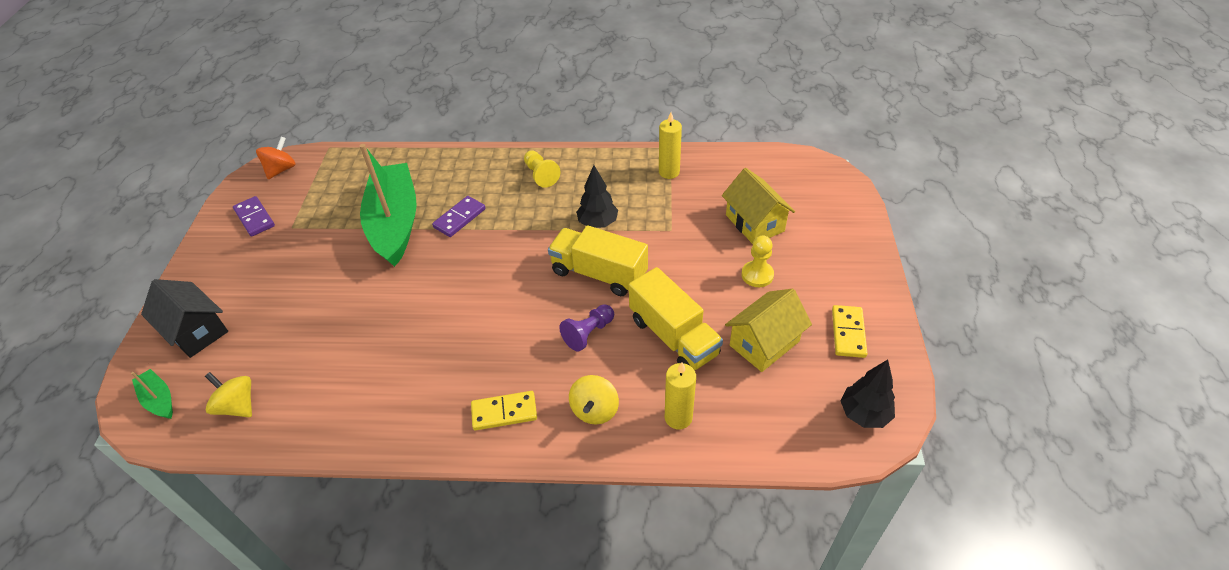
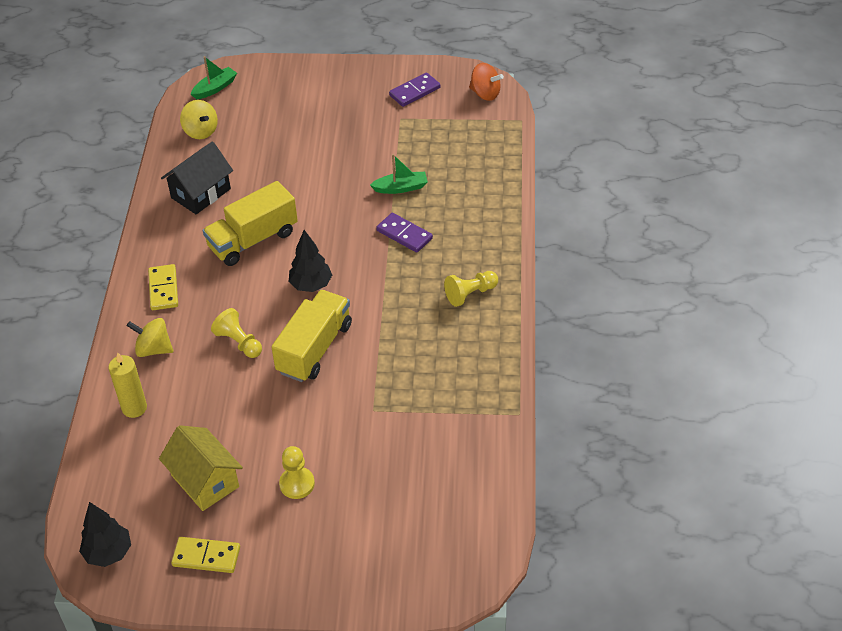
camera: 90 degrees right, 0 degrees up
black house [141,279,228,358] -> black house moved to [161,142,233,214]
yellow spinning top [205,372,252,417] -> yellow spinning top turned 105 degrees clockwise [180,100,218,139]
green boat [360,144,417,267] -> green boat [370,154,428,194], size x0.42
purple pawn [559,304,614,351] -> yellow pawn [211,308,262,358]
black tree [576,165,618,228] -> black tree moved to [289,230,332,292]
yellow truck [629,267,723,370] -> yellow truck moved to [203,181,298,266]
yellow candle [659,112,682,179] -> none
yellow house [722,168,795,244] -> none

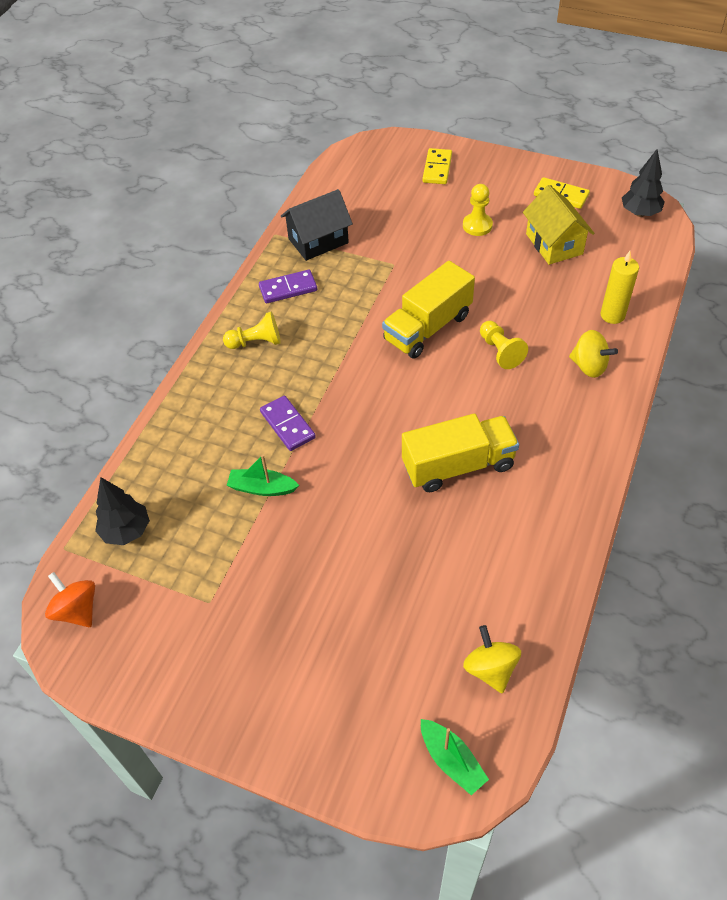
camera: 160 degrees left, 5 degrees up
yellow domino [148,264,178,310] -> yellow domino moved to [422,148,452,184]
black house [161,142,233,214] -> black house moved to [281,189,353,261]
green boat [191,56,237,99] -> green boat turned 105 degrees counterclockwise [421,719,489,795]
black tree [289,230,332,292] -> black tree moved to [95,477,150,545]
purple domino [389,73,441,107] -> purple domino moved to [259,270,317,303]

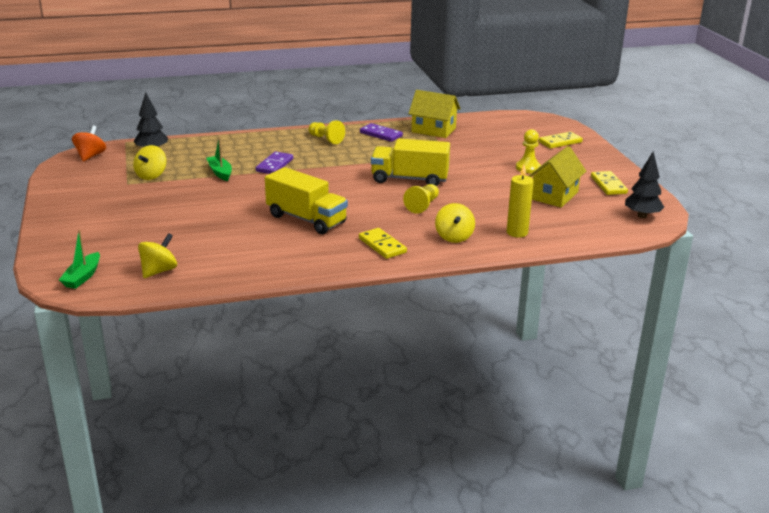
camera: 50 degrees right, 25 degrees down
black house [281,189,353,261] -> yellow house [409,90,461,138]
none -> yellow spinning top [133,145,167,180]
none -> yellow domino [359,228,407,259]

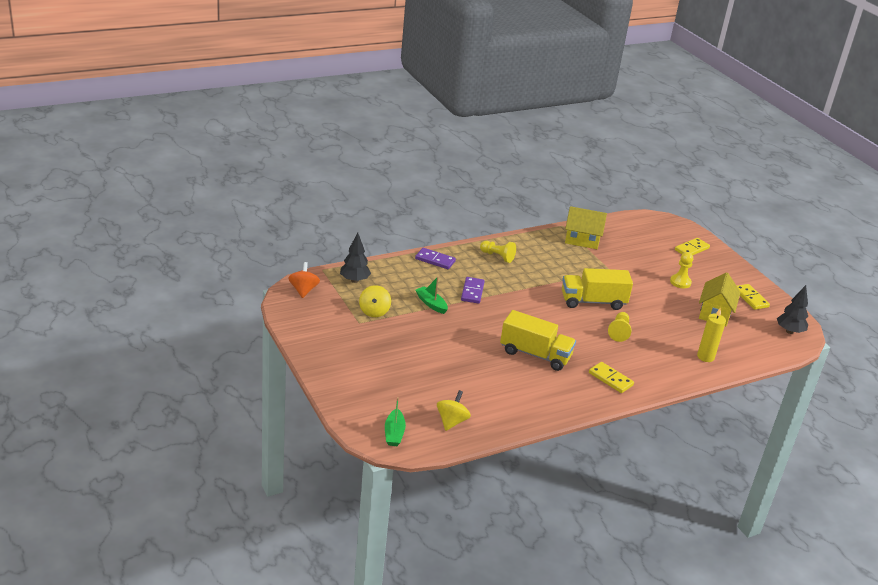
camera: 15 degrees left, 5 degrees up
purple domino [360,123,403,142] -> purple domino moved to [415,248,456,269]
yellow spinning top [435,203,475,243] -> none

